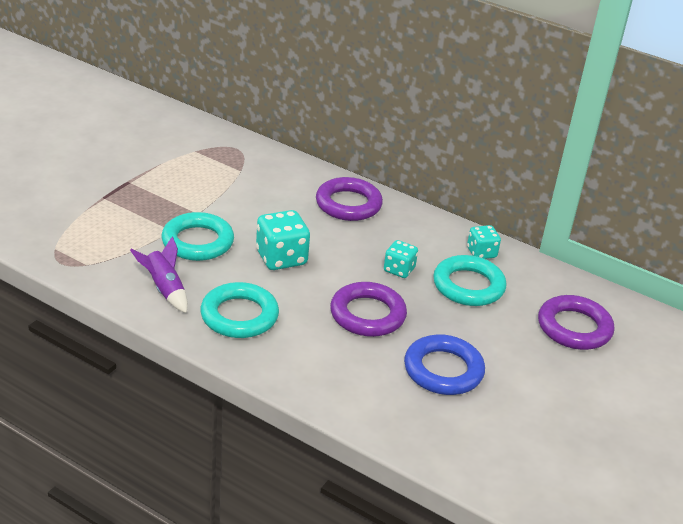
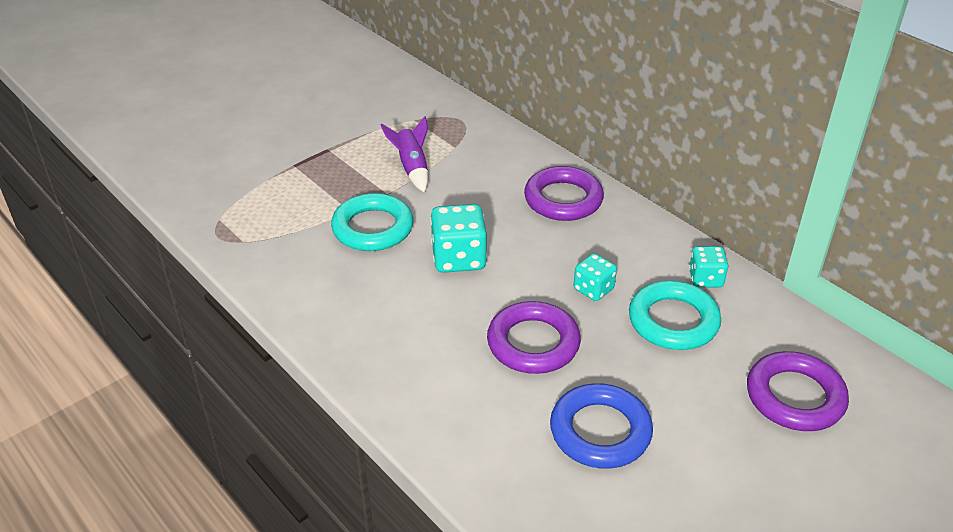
camera: 20 degrees right, 5 degrees up
purple rocket [130,236,188,313] -> purple rocket moved to [381,116,428,192]
turquoise ring [200,282,279,338] -> none

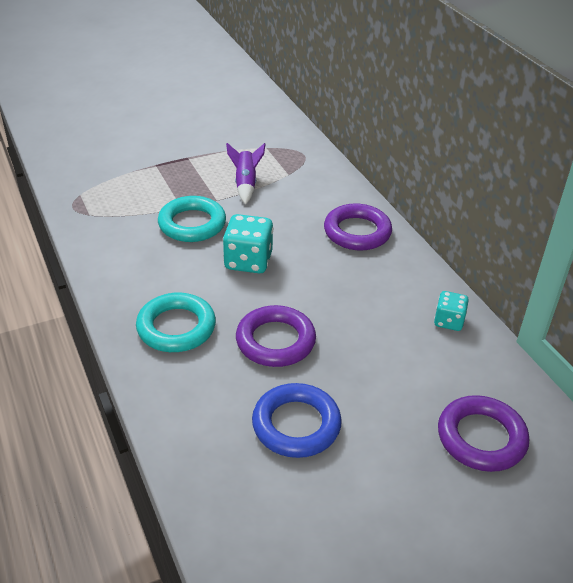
camera: 15 degrees right, 0 degrees up
turquoise dice [574,253,617,301] -> none
turquoise ring [629,280,721,350] -> turquoise ring moved to [136,293,216,352]

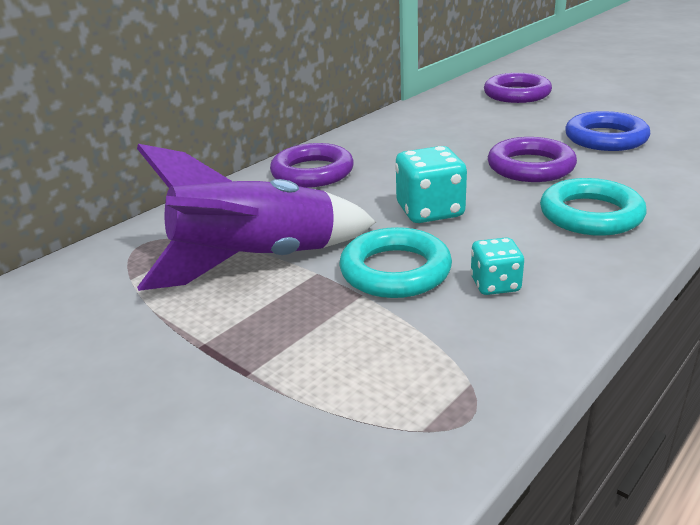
camera: 110 degrees left, 10 degrees down
purple rocket [226,143,266,204] -> purple rocket [137,144,376,291], size x2.11
turquoise dice [434,291,469,331] -> turquoise dice moved to [470,237,524,295]

